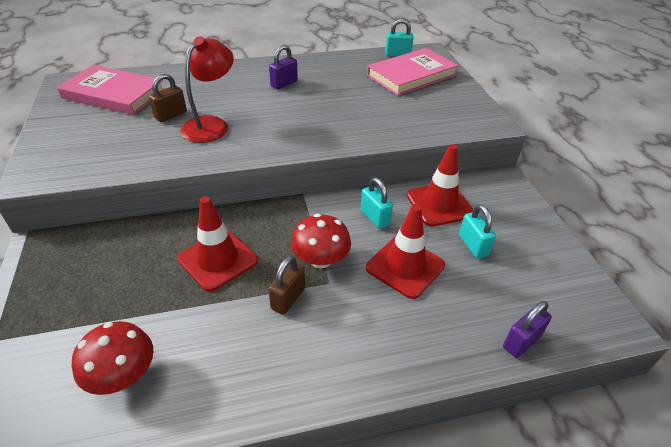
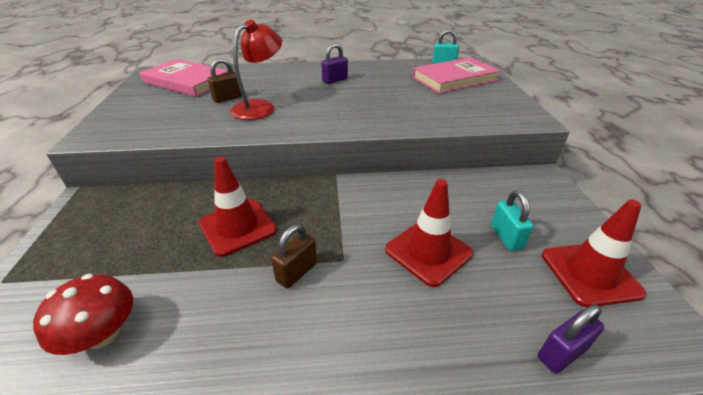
camera: 10 degrees right, 5 degrees down
red mushroom [291,214,351,269] -> none
turquoise padlock [360,178,393,229] -> none
red traffic cone [407,144,473,227] -> red traffic cone moved to [542,200,646,307]

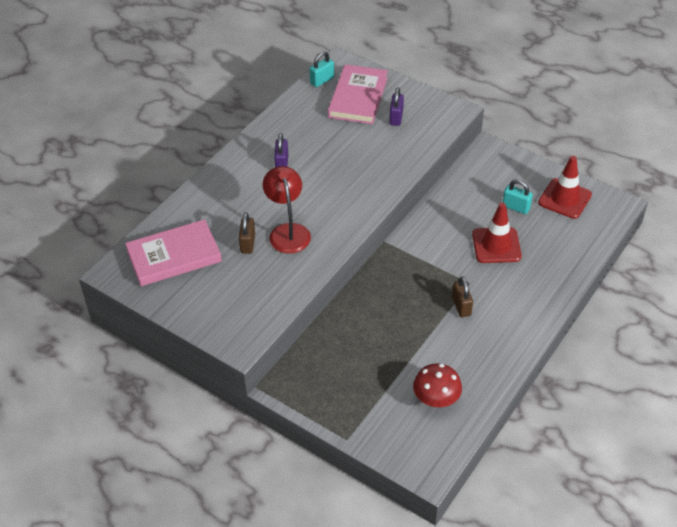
camera: 50 degrees left, 10 degrees up
red traffic cone [199,157,277,257] -> none
purple padlock [538,305,604,374] -> purple padlock moved to [390,87,404,126]

